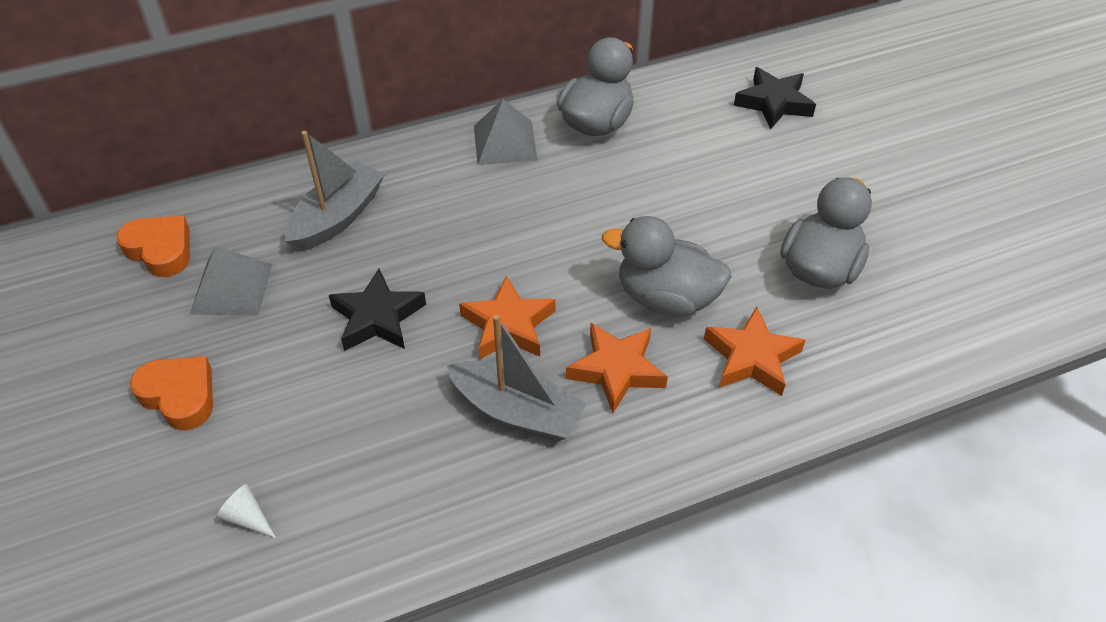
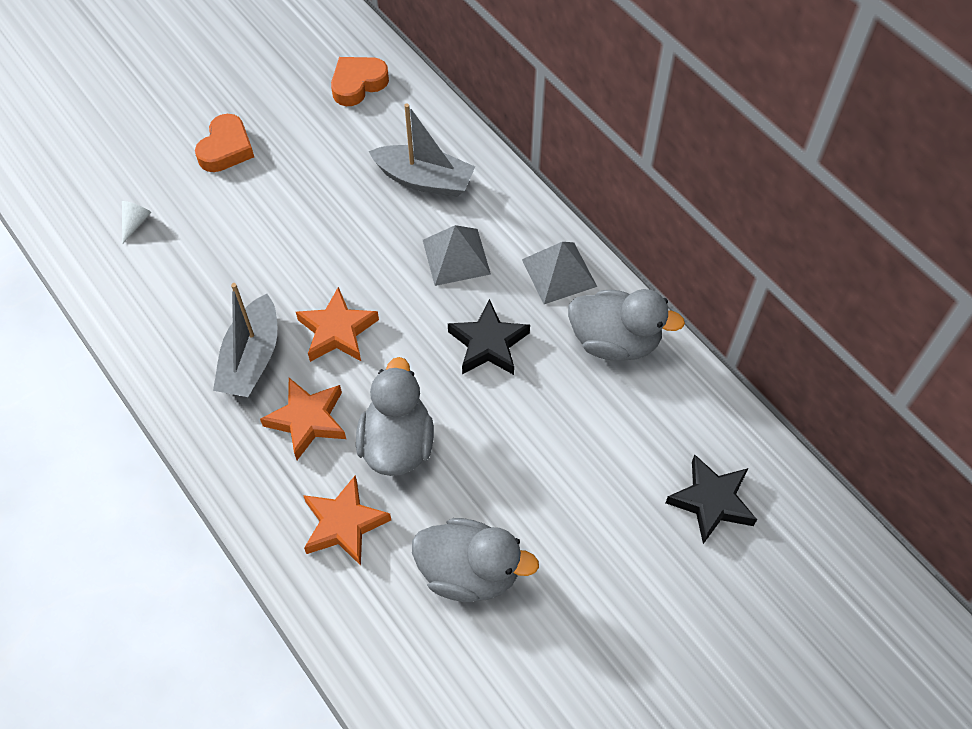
camera: 75 degrees right, 10 degrees up
orange heart [116,216,190,277] -> orange heart turned 150 degrees counterclockwise [331,57,389,106]
grey pyramid [190,246,273,316] -> grey pyramid moved to [423,225,491,286]
black star [329,269,426,351] -> black star moved to [448,299,530,375]

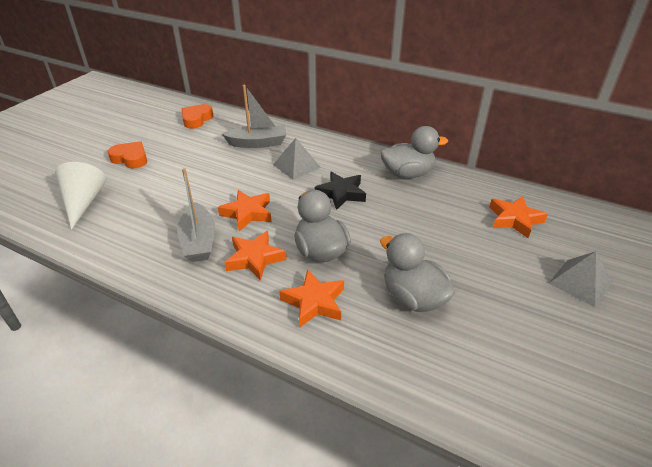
camera: 25 degrees left, 20 degrees down
white cone [122,201,151,244] -> white cone [55,162,106,230], size x2.28
orange heart [195,114,254,172] -> orange heart turned 60 degrees counterclockwise [107,141,147,169]
grey duck [412,518,539,602] -> grey duck turned 120 degrees counterclockwise [380,233,455,312]
grey pyramid [522,242,597,304] -> grey pyramid moved to [549,251,612,307]
black star [666,455,757,544] -> orange star [489,196,548,238]

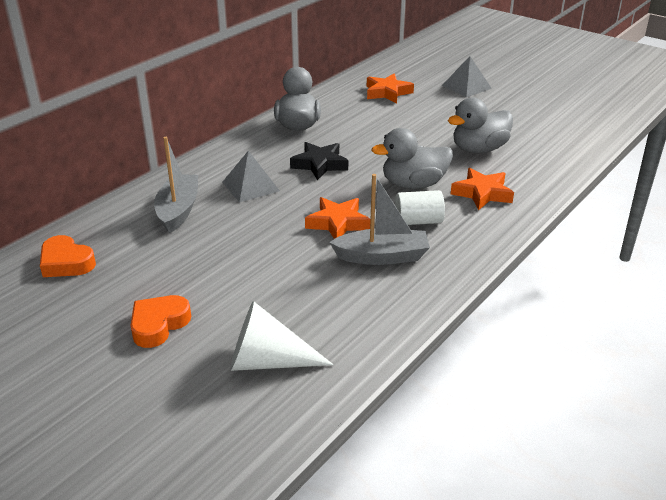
camera: 80 degrees left, 5 degrees down
orange star [224,231,287,281] -> white cylinder [395,190,445,225]

